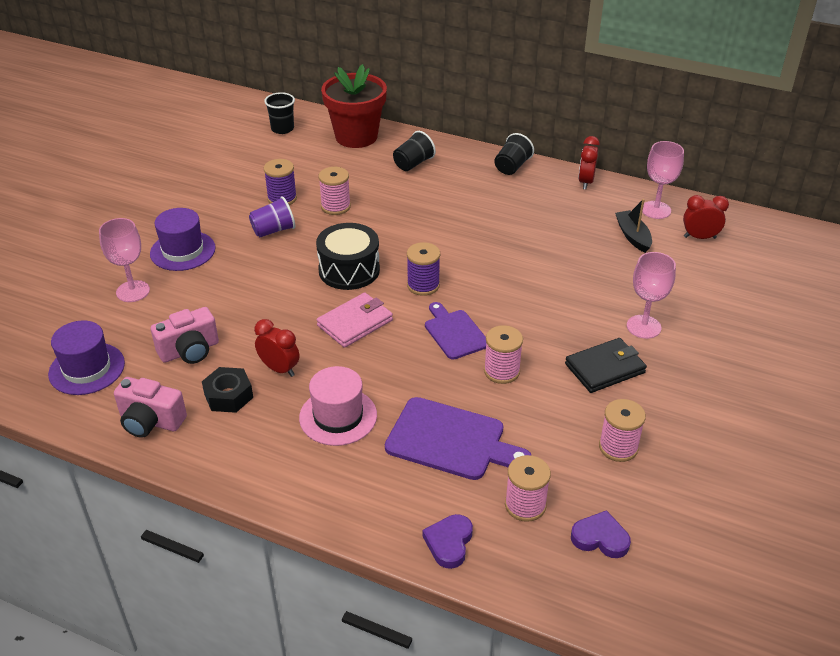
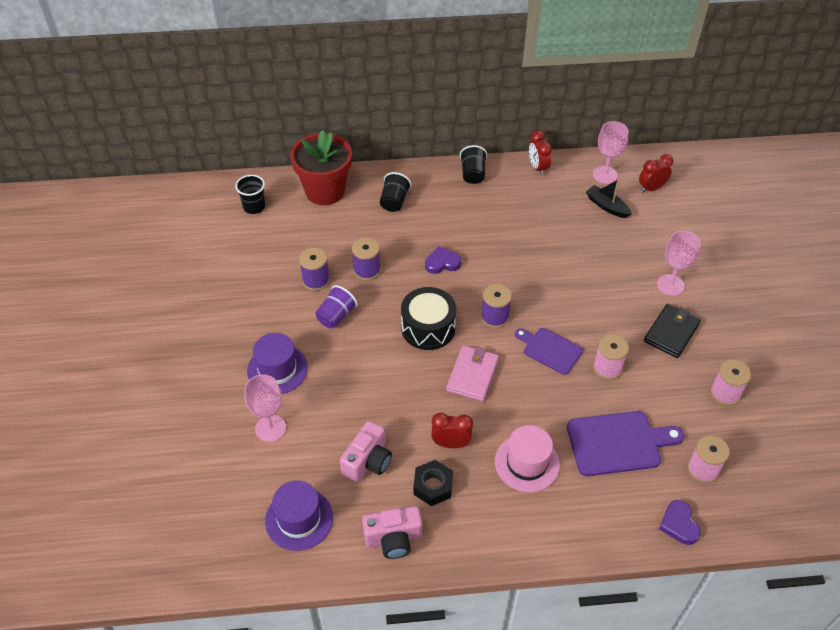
camera: 30 degrees left, 10 degrees up
pink spool [319,167,351,215] -> purple spool [352,237,381,281]
purple heart [571,510,631,558] -> purple heart moved to [425,246,462,274]

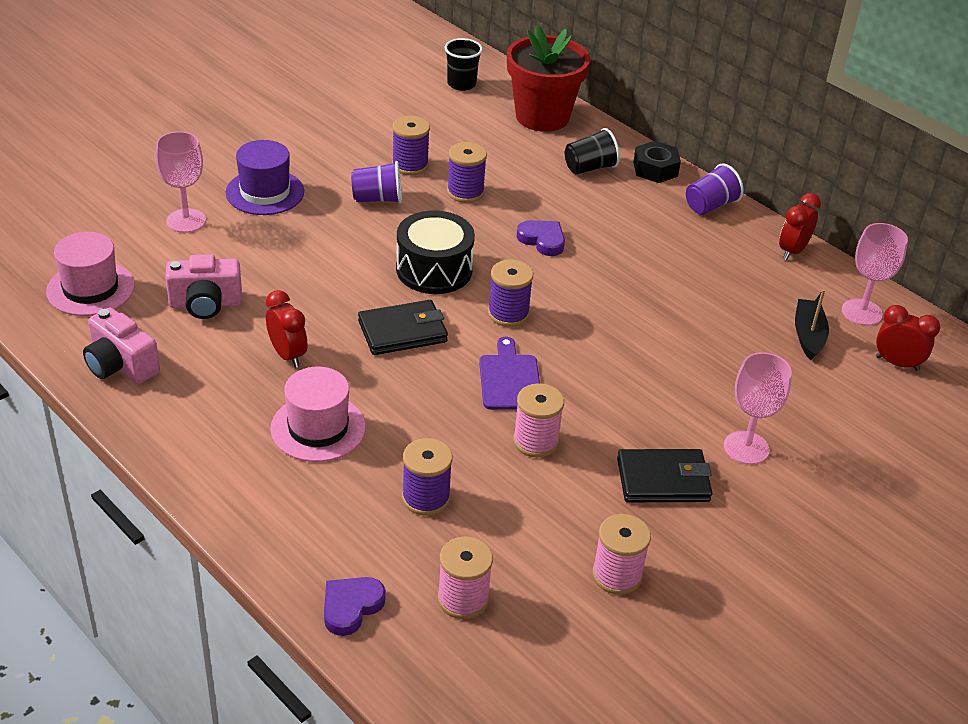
camera: 50 degrees right, 10 degrees down
purple hat [265,481,333,551] -> pink hat [46,232,135,316]
black nut [413,460,453,506] -> black nut moved to [633,141,681,183]
pink wallet [446,345,499,401] -> black wallet [358,300,448,355]
black cup [460,145,487,184] -> purple cup [686,163,744,215]
purple cutting board [567,411,684,476] -> purple spool [402,438,453,516]

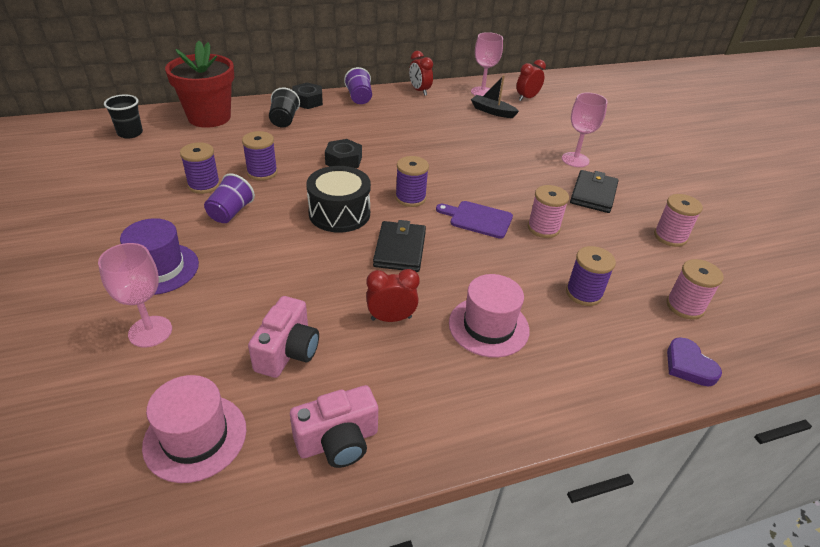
camera: 65 degrees left, 0 degrees up
purple heart [517,220,565,256] -> black nut [325,139,362,168]

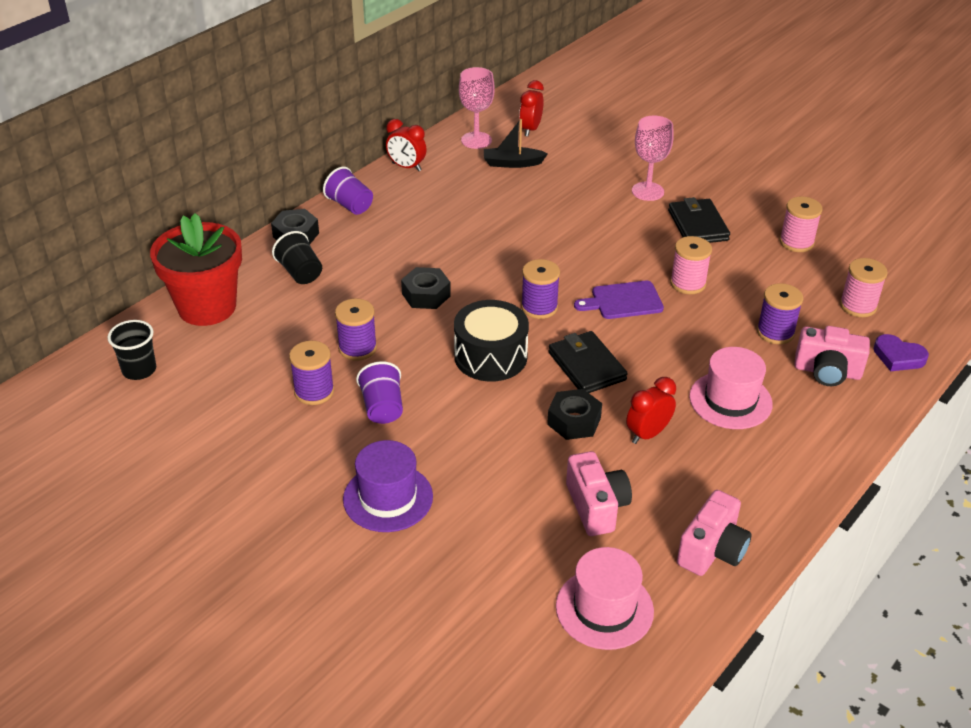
camera: 30 degrees left, 0 degrees up
pink goblet [98,243,172,347] -> none
none -> black nut [547,389,602,440]
none -> pink camera [794,326,870,386]

